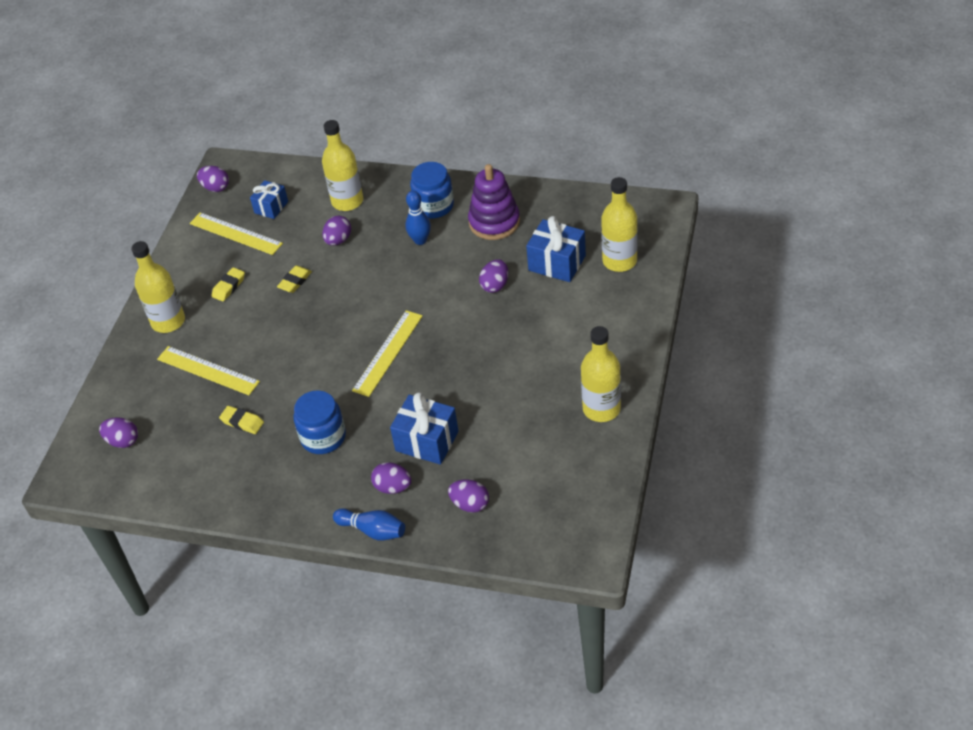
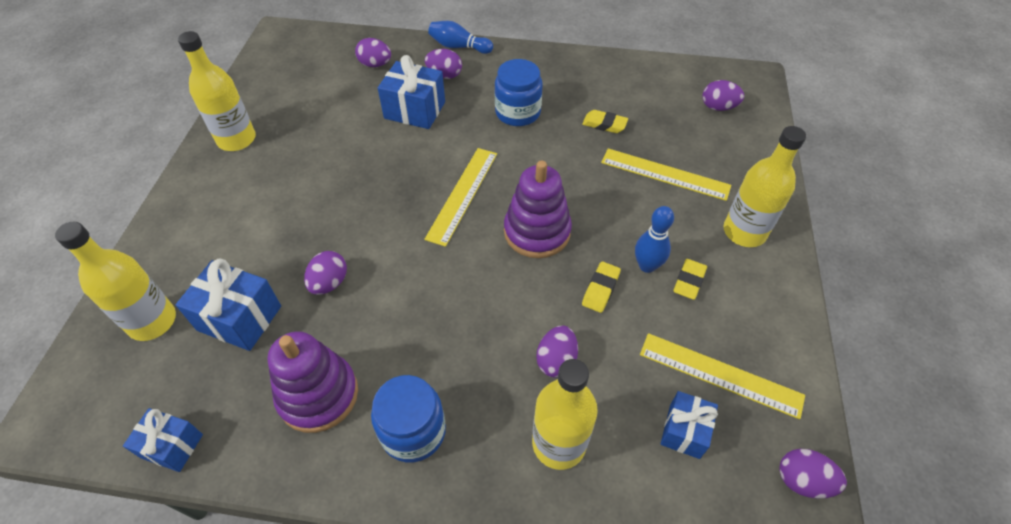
camera: 170 degrees right, 5 degrees up
blue bowling pin [405,191,431,245] -> blue bowling pin moved to [635,206,674,273]
none -> blue gift [123,408,203,472]
none -> purple stacking toy [504,160,572,258]

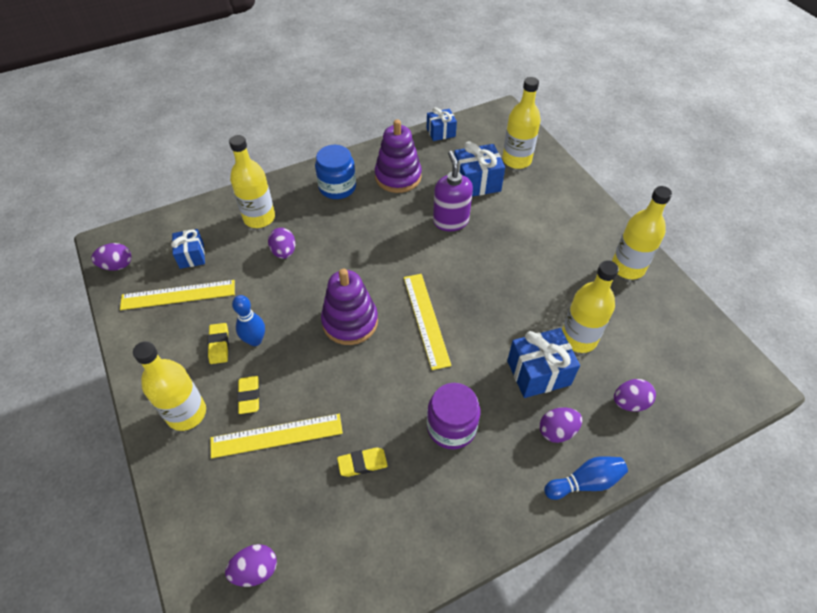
camera: 145 degrees right, 0 degrees up
purple egg [304,251,347,295] -> purple soap dispenser [433,151,473,231]
blue jar [495,59,543,126] -> purple jar [427,383,480,450]
yellow eraser [582,262,621,313] -> yellow eraser moved to [237,376,259,414]
none -> yellow bottle [562,260,619,353]

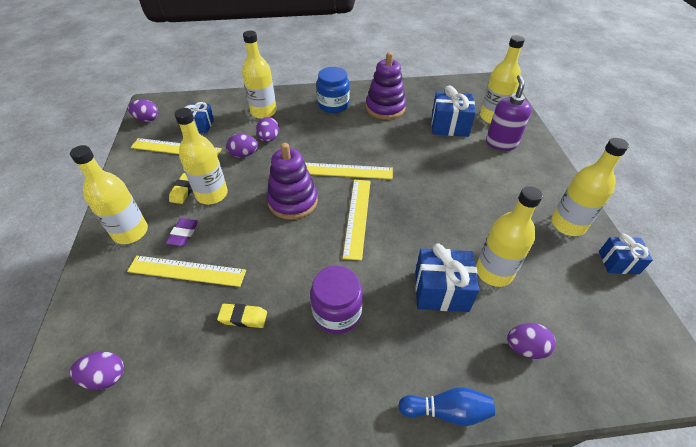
camera: 20 degrees right, 5 degrees down
blue bowling pin [232,295,265,346] -> yellow bottle [174,108,228,204]
yellow eraser [237,376,259,414] -> purple eraser [166,218,199,246]
blue gift [427,107,457,141] -> blue gift moved to [599,234,653,274]
purple soap dispenser [433,151,473,231] -> purple soap dispenser moved to [486,75,532,151]
purple egg [540,407,582,443] -> purple egg moved to [226,134,258,158]
none -> yellow ruler [305,163,393,179]

